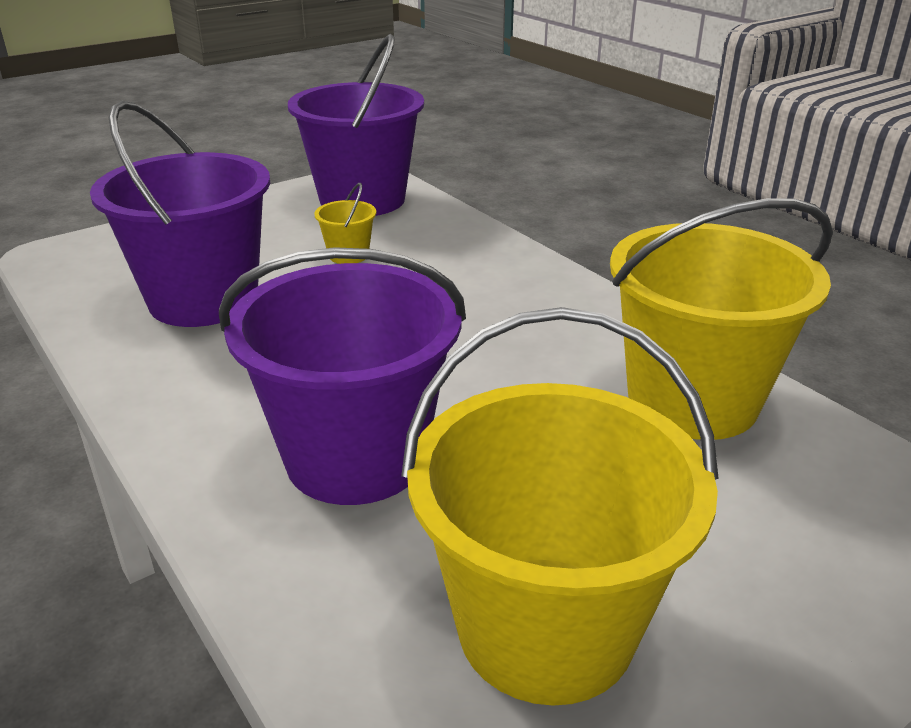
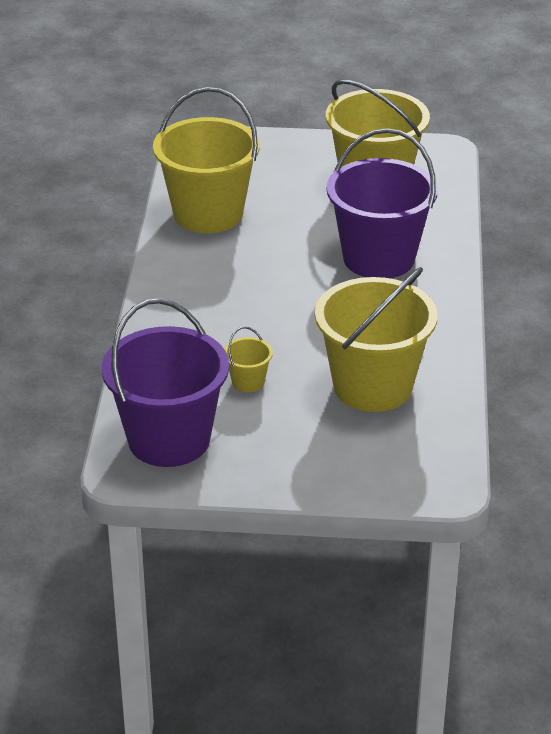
camera: 140 degrees left, 5 degrees up
purple bucket [90,101,270,327] -> yellow bucket [315,267,438,412]

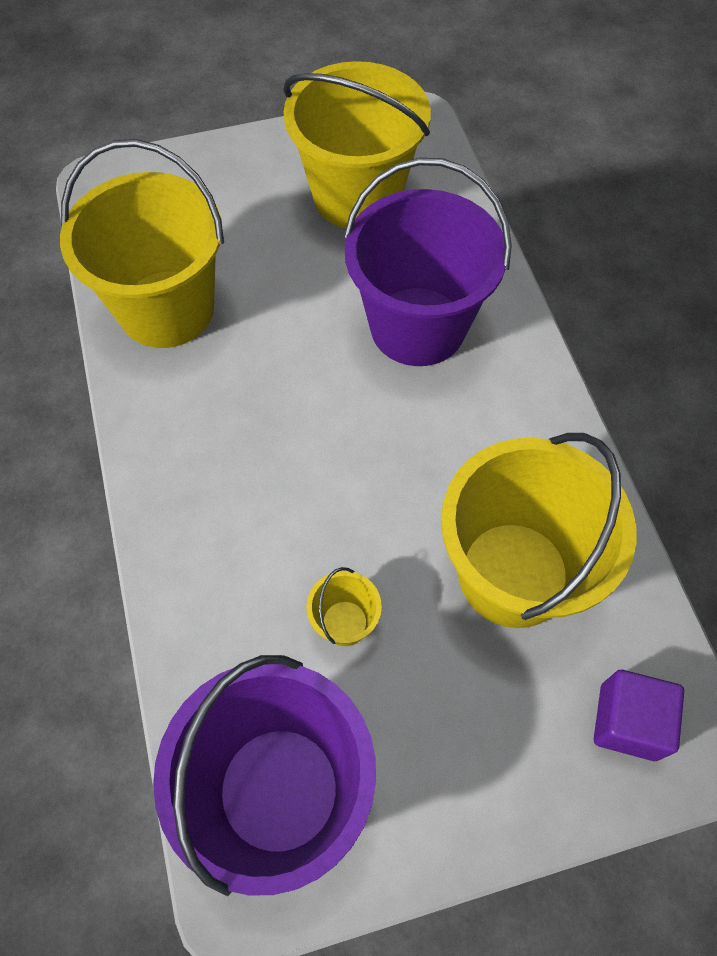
camera: 20 degrees left, 25 degrees up
none -> purple cube [594,670,684,761]

